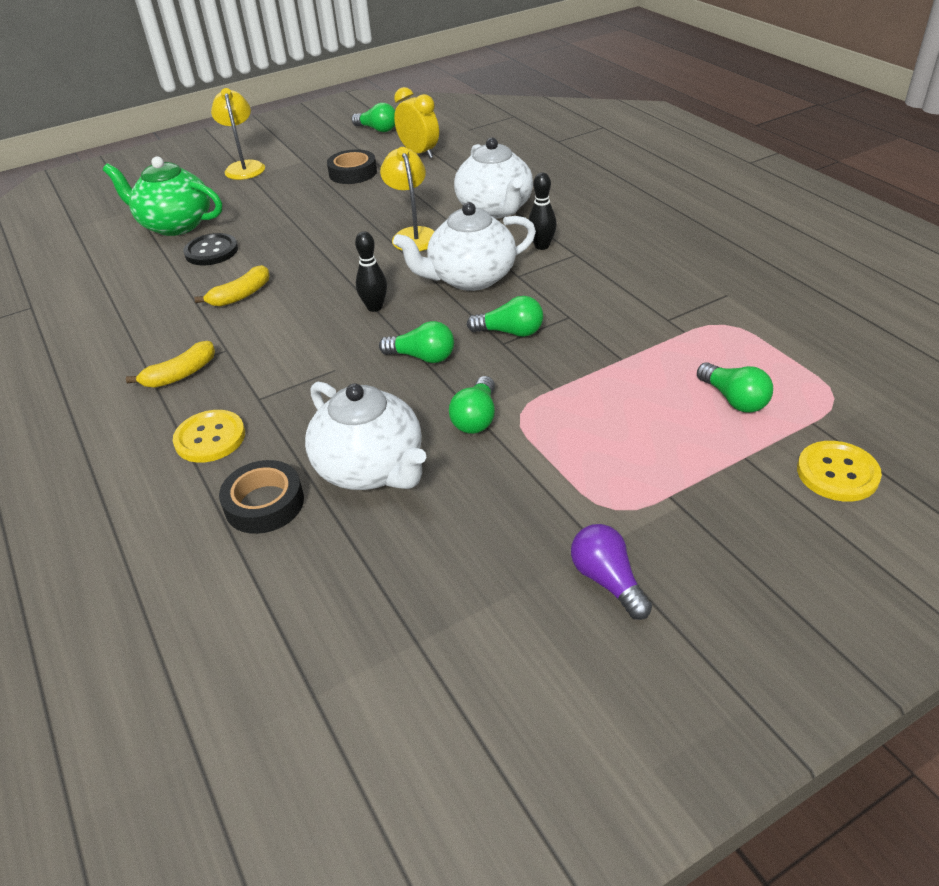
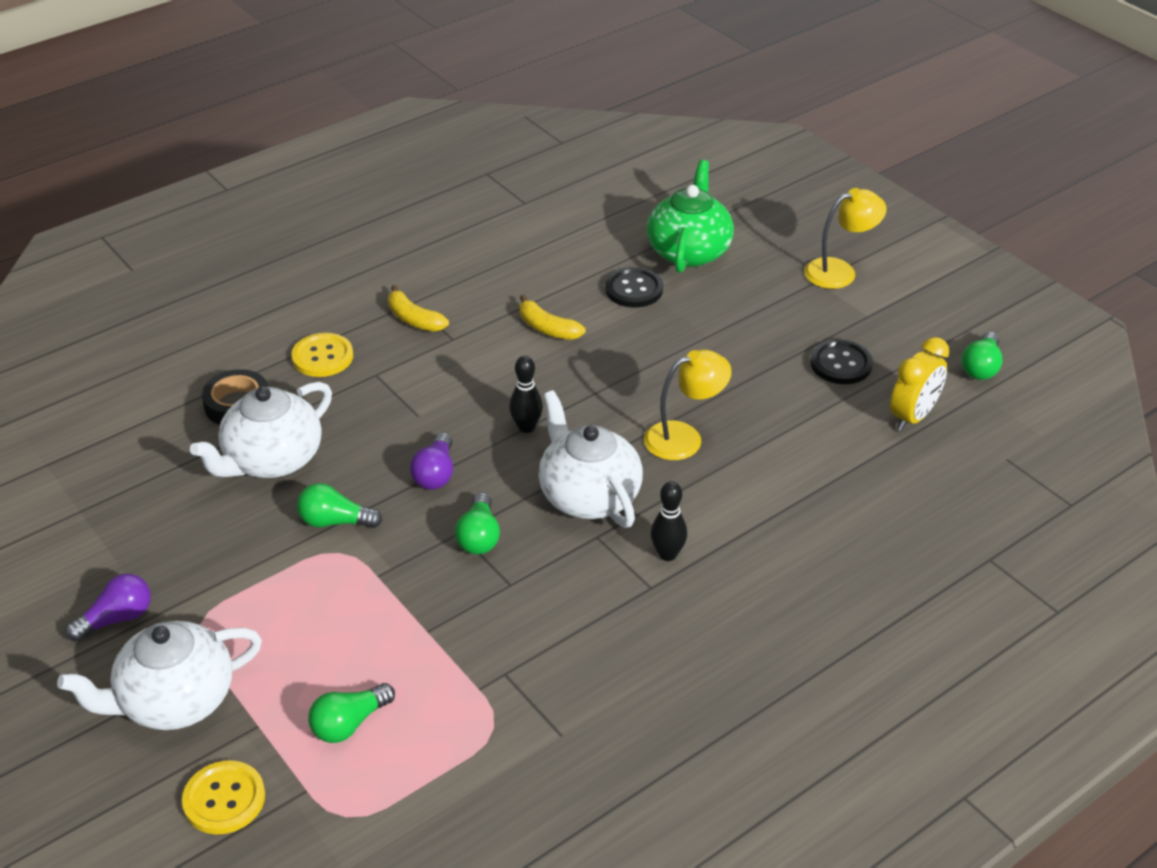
camera: 80 degrees right, 0 degrees up
black tape [327,149,377,184] -> black button [810,340,873,384]
green light bulb [379,321,454,363] -> purple light bulb [410,432,453,489]
white teapot [454,137,533,219] -> white teapot moved to [57,621,262,730]

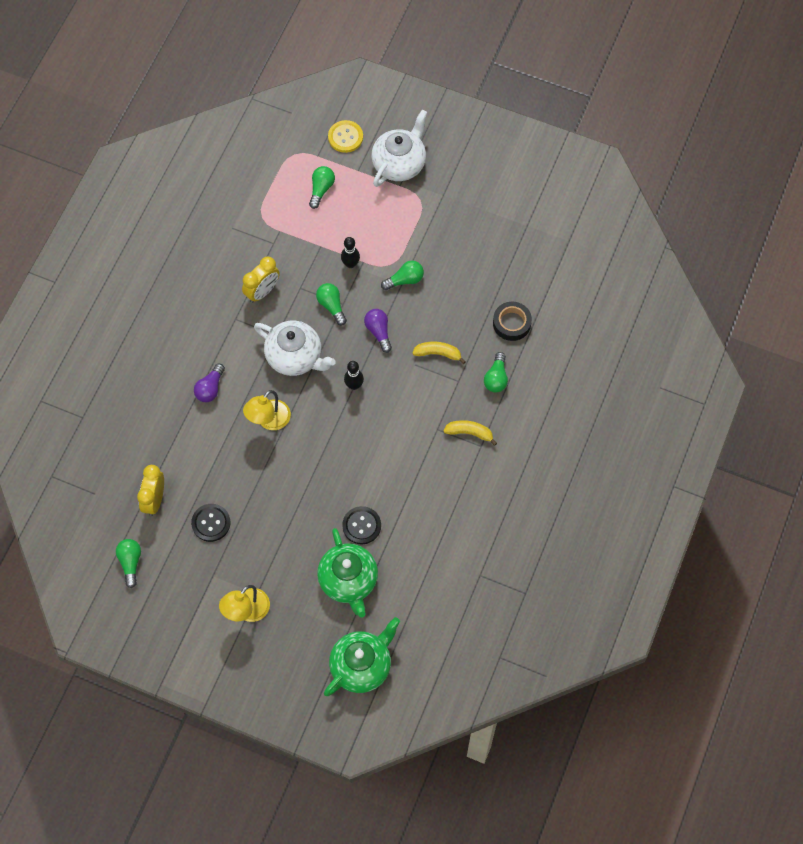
camera: 150 degrees right, 25 degrees up
purple light bulb [65,574,151,642] -> purple light bulb moved to [194,364,225,402]
white teapot [190,382,332,478] -> none
yellow button [291,333,353,377] -> green light bulb [484,352,508,393]
yellow banana [520,295,585,340] -> yellow banana moved to [412,341,466,364]
black bowling pin [651,481,687,561] -> black bowling pin moved to [341,237,360,268]
none -> yellow clock [242,257,280,303]
none -> green teapot [324,617,400,696]

